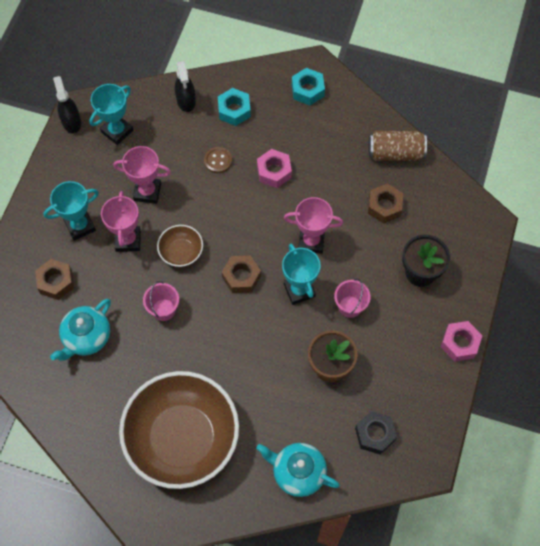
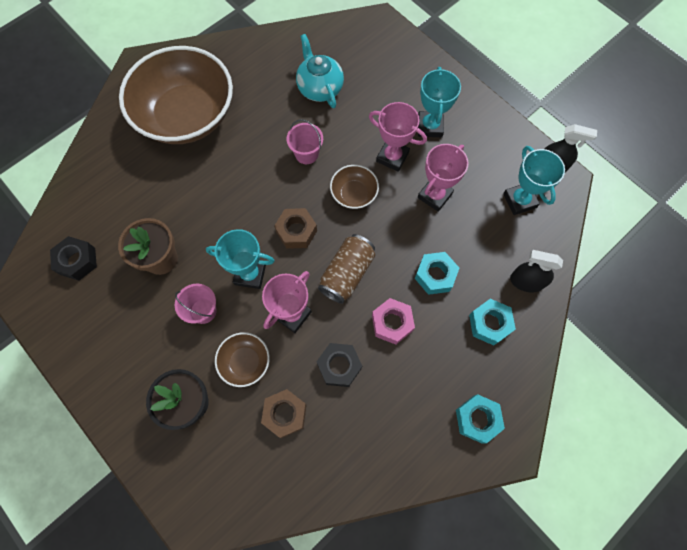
camera: 120 degrees right, 5 degrees up
brown nut [35,259,74,300] -> none
brown button [204,147,232,173] -> turquoise nut [415,252,459,295]
turquoise teapot [256,443,340,497] -> none
brown can [369,131,427,161] -> brown can moved to [318,234,375,304]
pink nut [441,321,482,362] -> none
none -> brown bowl [215,332,270,387]
none -> black nut [316,343,362,387]

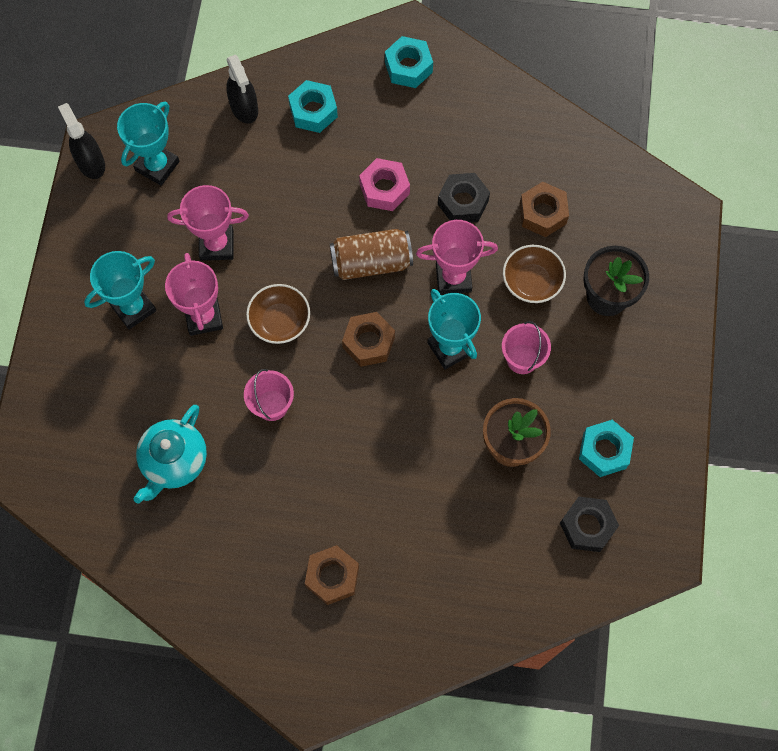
camera: 130 degrees left, 0 degrees up
brown bowl [119,46,233,144] -> brown nut [305,545,359,605]
turquoise nut [415,252,459,295] -> turquoise nut moved to [579,420,634,477]

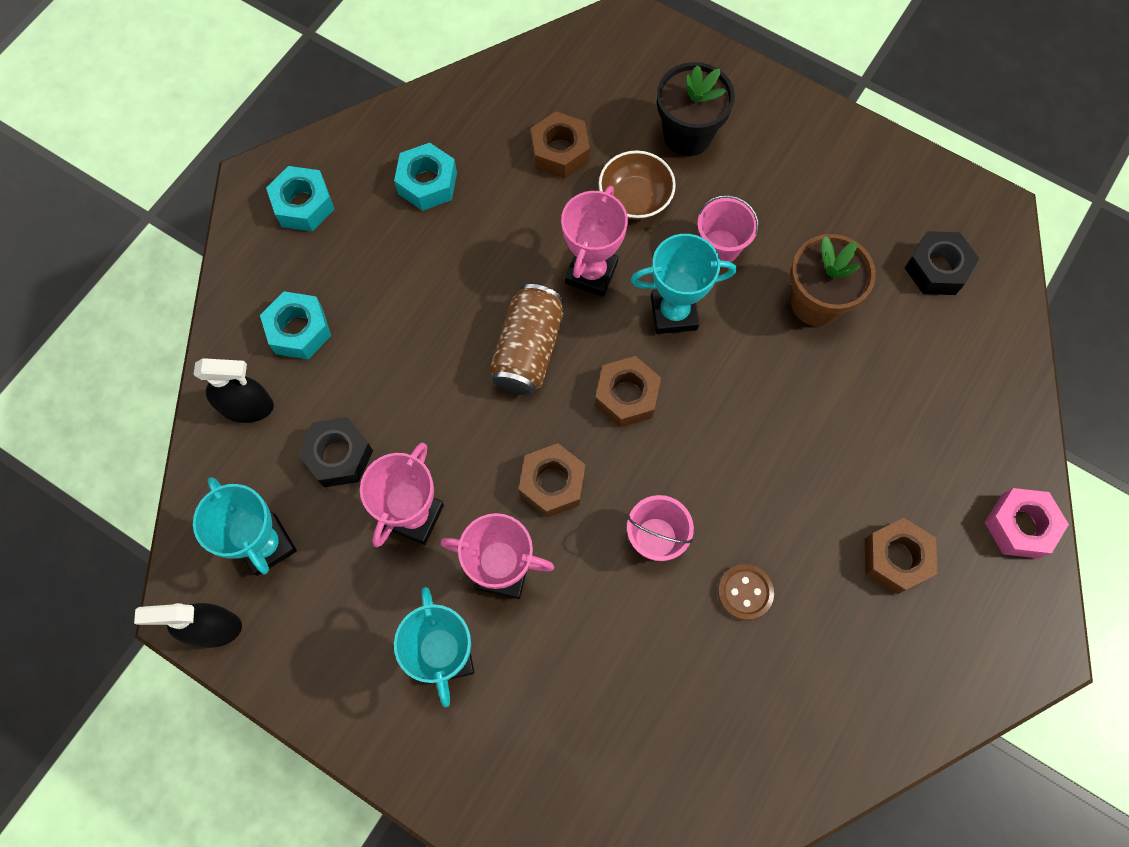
camera: 65 degrees left, 0 degrees up
turquoise teapot [133,405,207,503] -> none
brown bowl [246,284,310,344] -> brown nut [519,443,586,517]
pink nut [359,158,410,211] -> pink nut moved to [985,488,1069,558]
black nut [438,173,490,223] -> black nut moved to [298,417,373,487]
turquoise nut [579,420,634,477] -> turquoise nut moved to [394,143,457,211]
none -> brown button [718,564,774,620]

